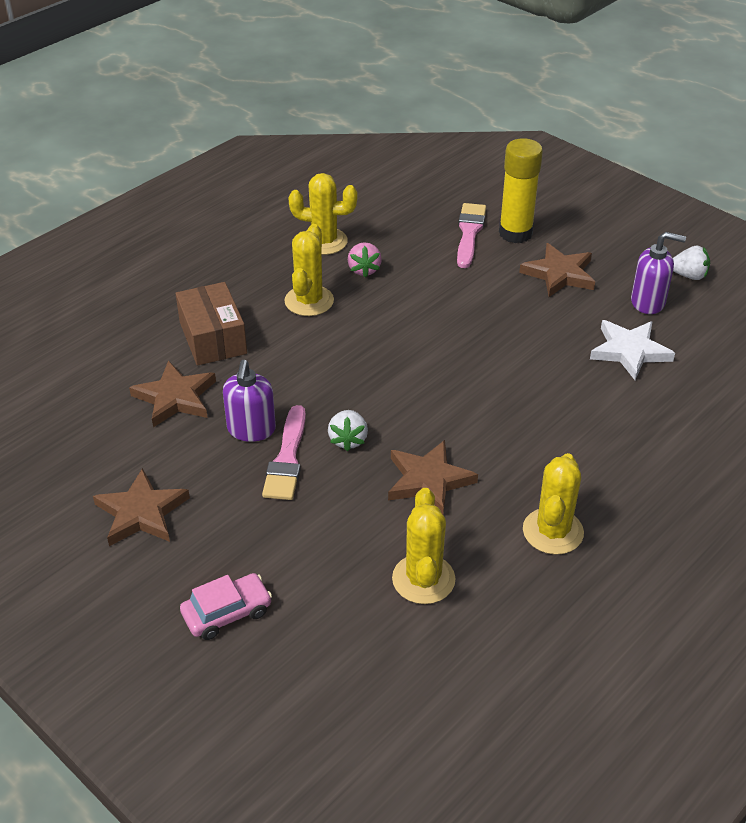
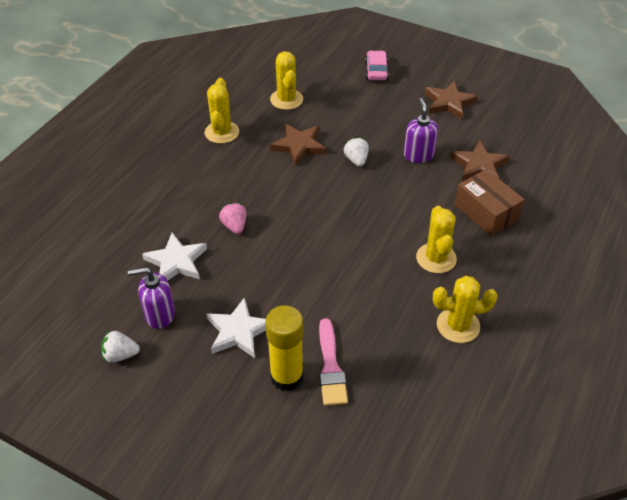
camera: 165 degrees right, 5 degrees up
pink car [180,573,272,640] -> pink car turned 135 degrees clockwise [365,51,389,81]
pink brush [262,405,306,500] -> none
pink strawberry [348,242,382,278] -> pink strawberry moved to [219,203,246,234]
brown star [519,243,595,297] -> white star [206,297,266,358]

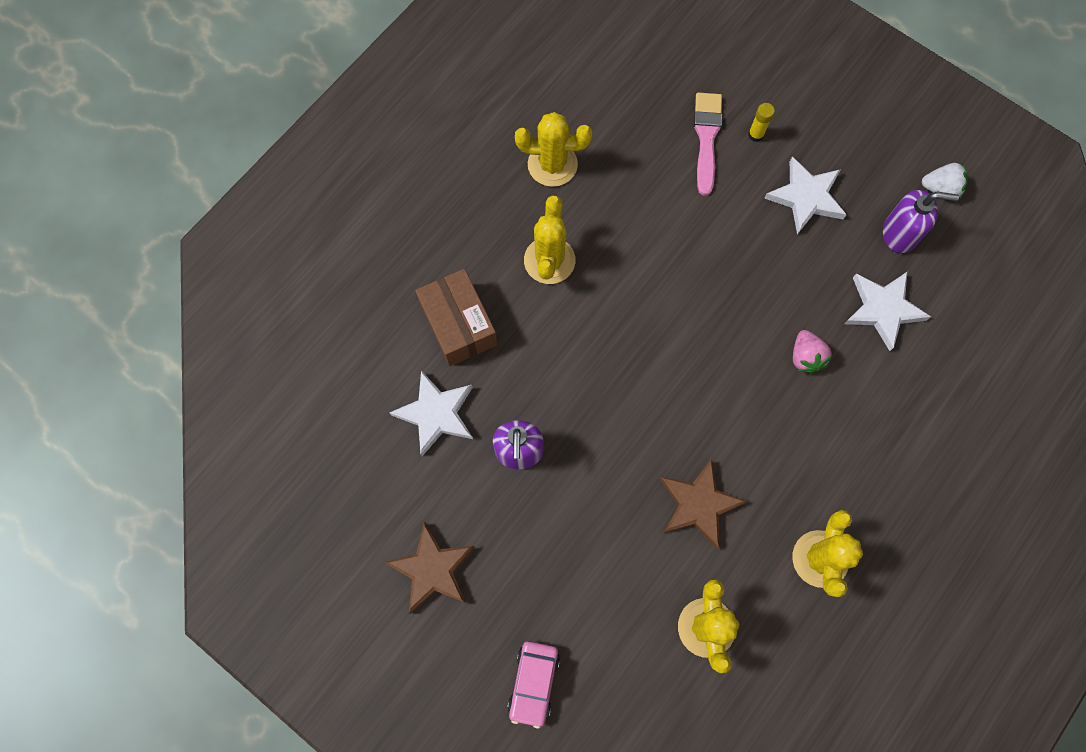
camera: 170 degrees left, 25 degrees up
yellow glue stick [265,305,304,391] -> yellow glue stick [748,103,775,142], size x0.43
white strawberry [344,137,369,167] -> none
brown star [450,140,509,181] -> white star [389,370,473,456]

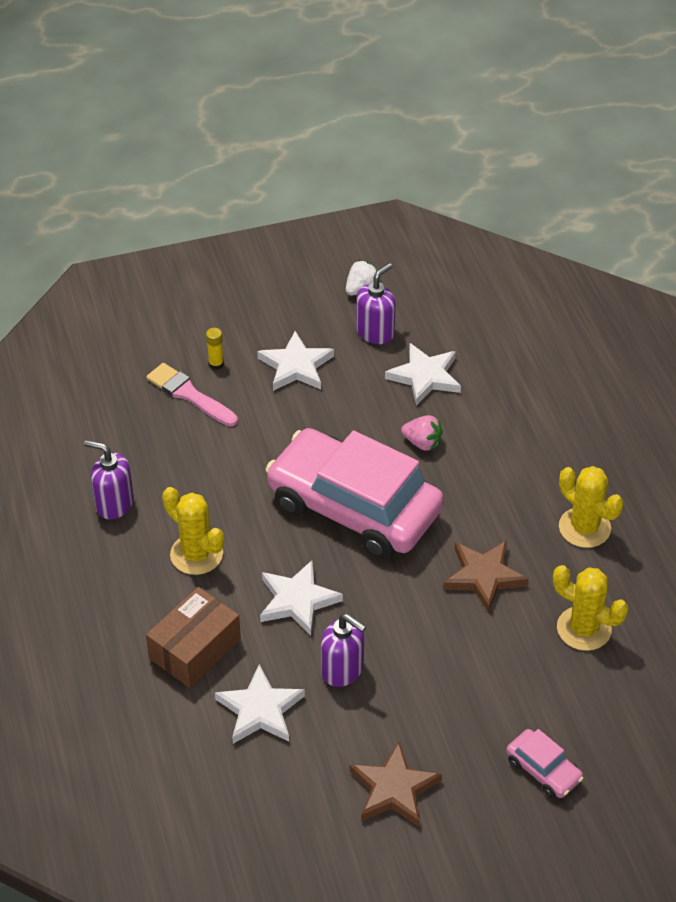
camera: 55 degrees left, 25 degrees down
brown box [415,269,498,366] -> brown box turned 60 degrees counterclockwise [146,587,241,688]
yellow cactus [515,112,592,187] -> purple soap dispenser [84,440,134,519]
none -> white star [260,560,343,636]
none -> pink car [266,428,444,559]

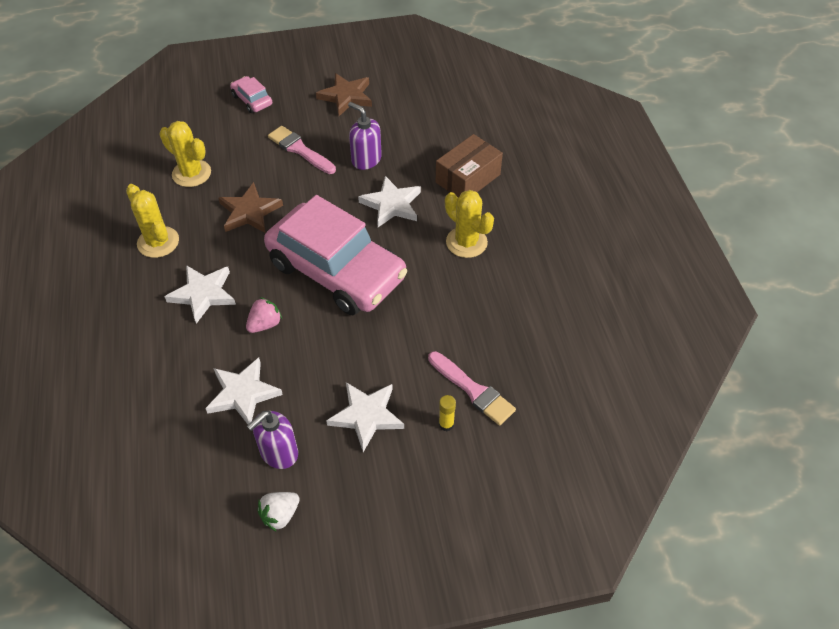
camera: 175 degrees left, 5 degrees up
purple soap dispenser [84,440,134,519] -> none
white star [215,664,305,744] -> white star moved to [164,265,236,324]
pink strawberry [401,415,443,451] -> pink strawberry turned 105 degrees clockwise [246,297,282,333]
none -> pink brush [268,126,336,174]

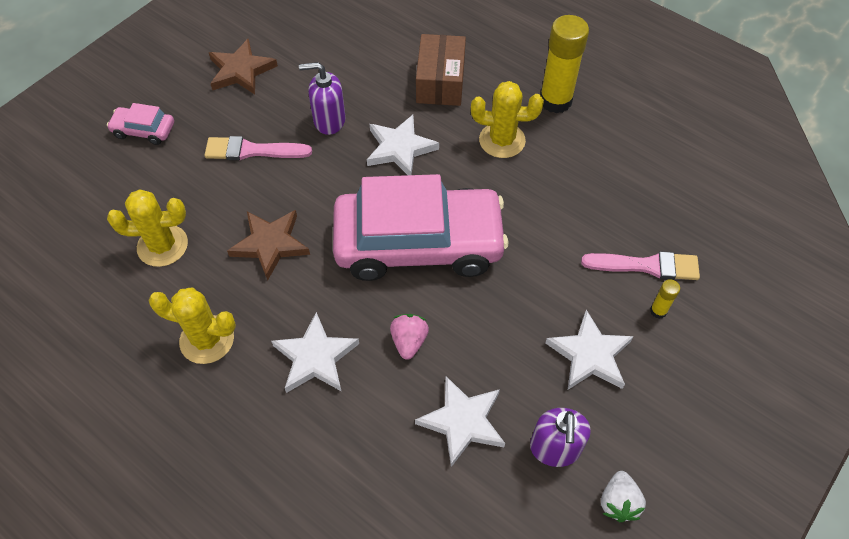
camera: 40 degrees left, 5 degrees up
none -> yellow glue stick [540,15,589,113]

